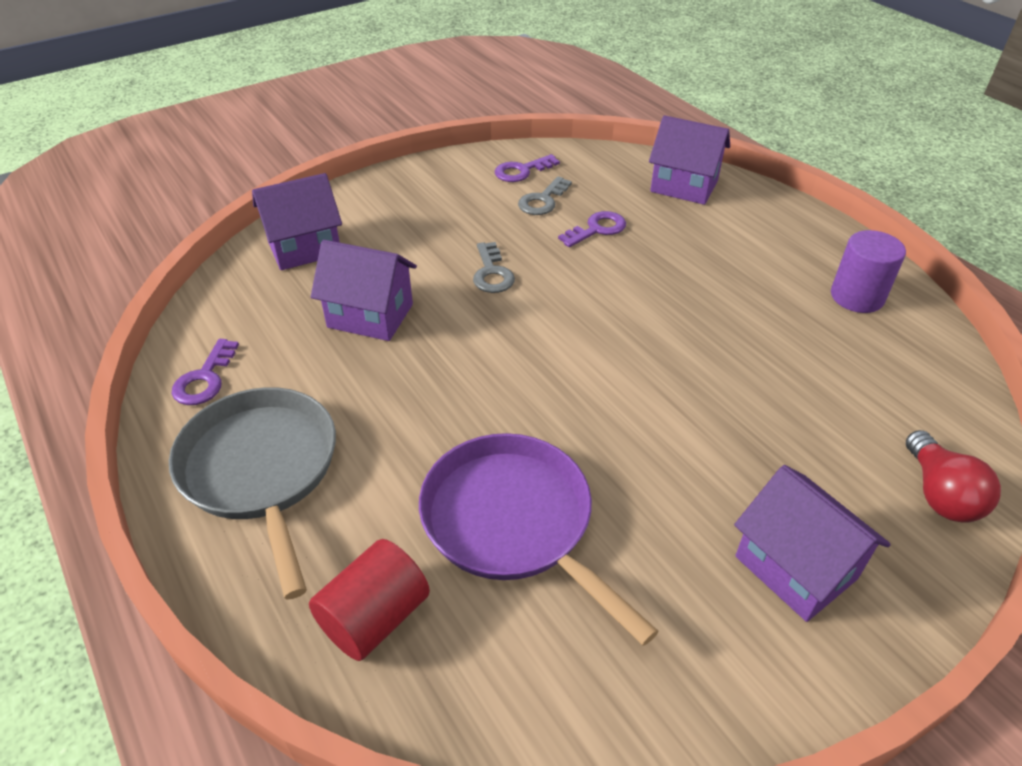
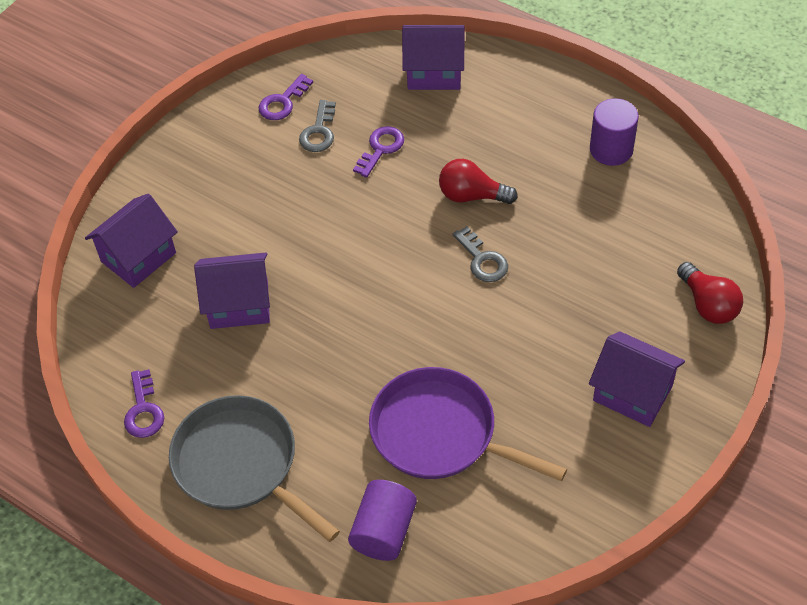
camera: 20 degrees left, 10 degrees up
red cylinder [309,539,430,661] -> purple cylinder [348,480,417,561]
grey key [473,242,515,293] -> grey key moved to [453,226,508,282]
none -> red light bulb [439,159,518,204]

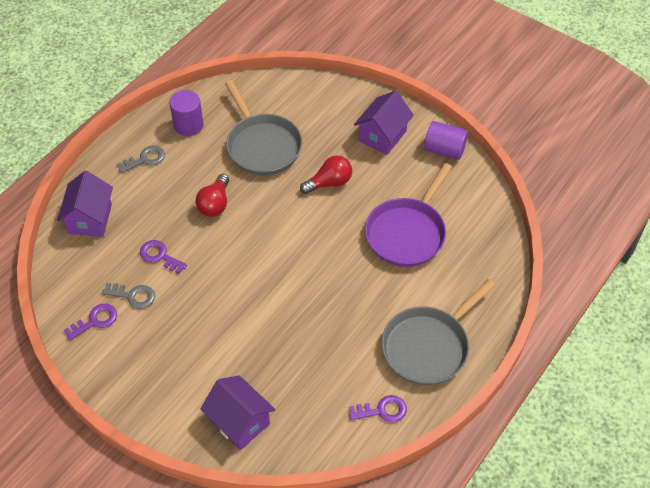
camera: 90 degrees left, 0 degrees up
purple house [194,252,270,329] -> none
purple key [259,74,313,120] -> purple key turned 75 degrees counterclockwise [64,304,117,341]
purple cylinder [348,480,417,561] -> purple cylinder moved to [424,121,468,160]
grey key [453,226,508,282] -> grey key moved to [117,145,165,173]
red light bulb [677,262,743,324] -> red light bulb moved to [300,155,352,194]
none -> grey pan [225,80,302,176]

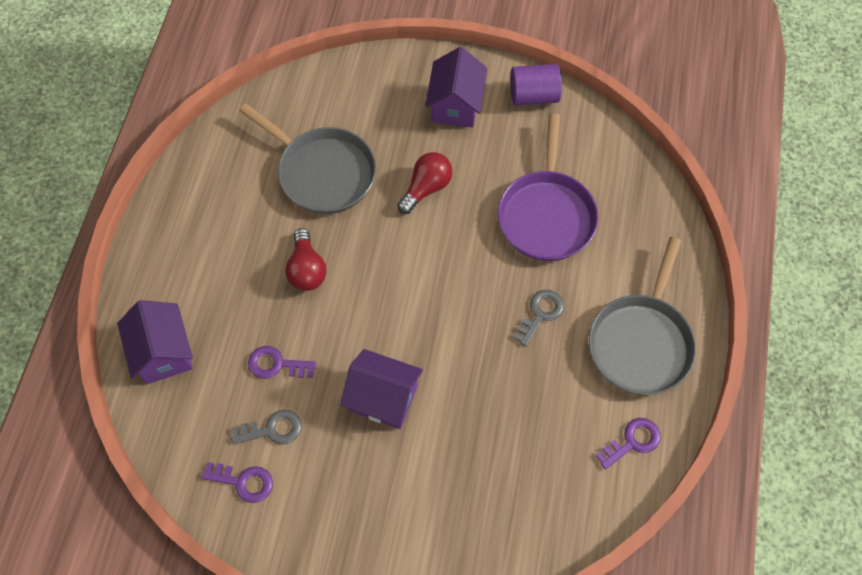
camera: 25 degrees left, 10 degrees up
purple key [64,304,117,341] -> purple key turned 75 degrees clockwise [201,462,273,503]
grey key [117,145,165,173] -> grey key moved to [513,290,564,347]
purple cylinder [169,90,204,136] -> none
purple house [200,375,275,450] -> purple house moved to [340,349,423,429]

